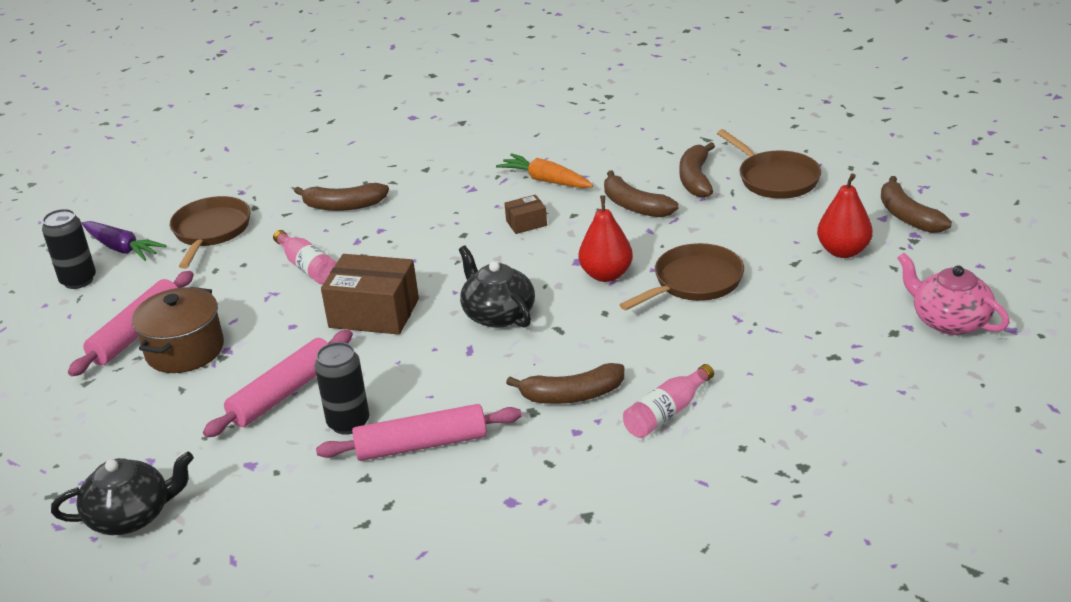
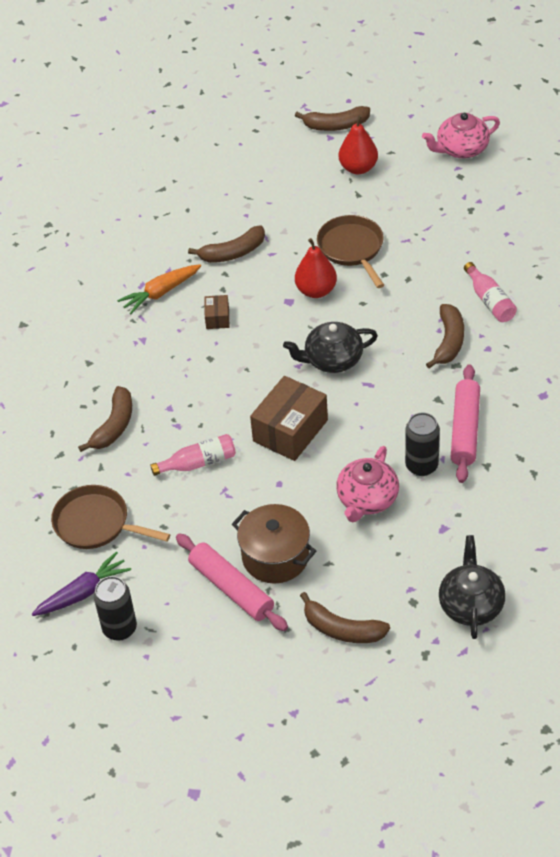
camera: 70 degrees left, 15 degrees up
pink rolling pin [203,330,353,438] -> pink teapot [336,446,399,522]
brown banana [680,142,715,198] -> brown banana moved to [300,592,390,643]
brown pan [717,129,821,199] -> none

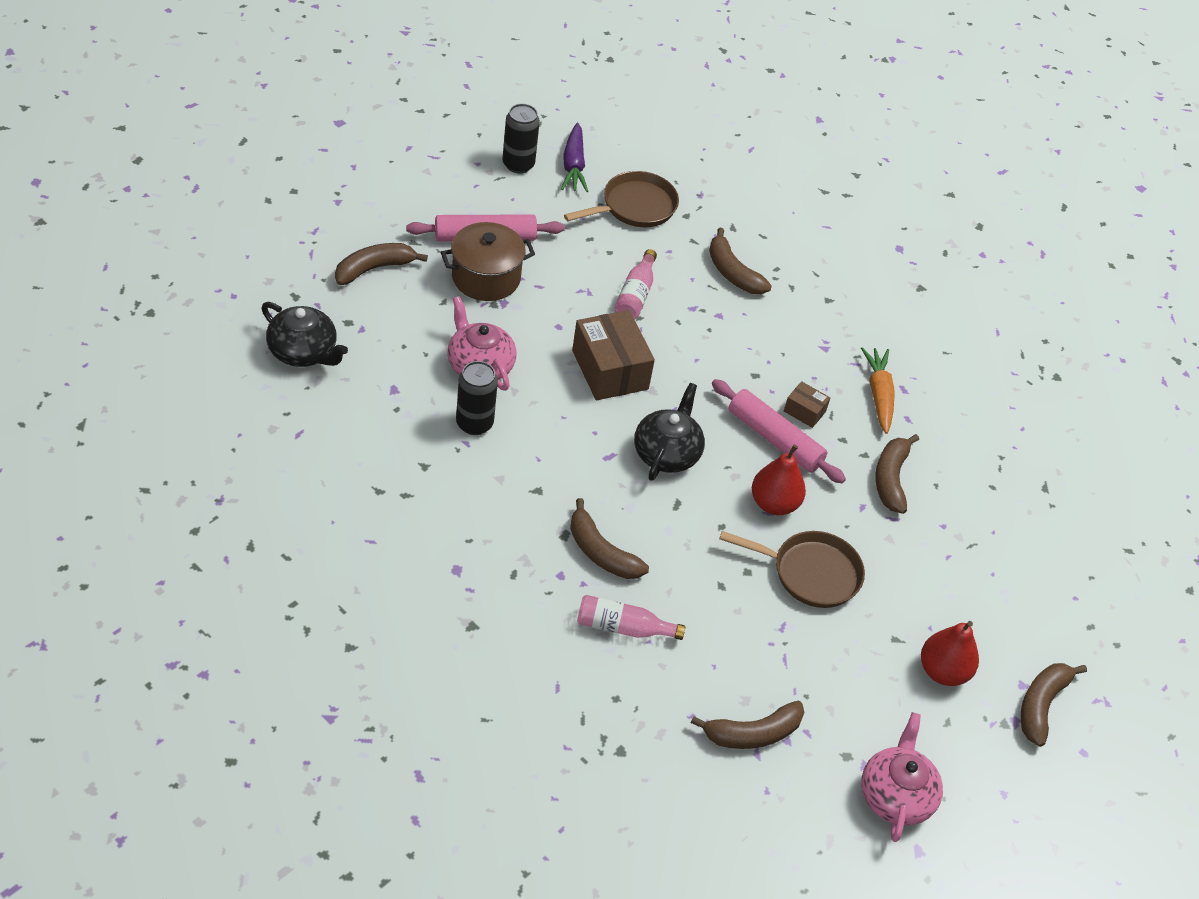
camera: 115 degrees right, 0 degrees up
pink rolling pin [451,364,480,483] -> pink rolling pin moved to [712,379,846,483]
none -> brown banana [691,701,804,749]

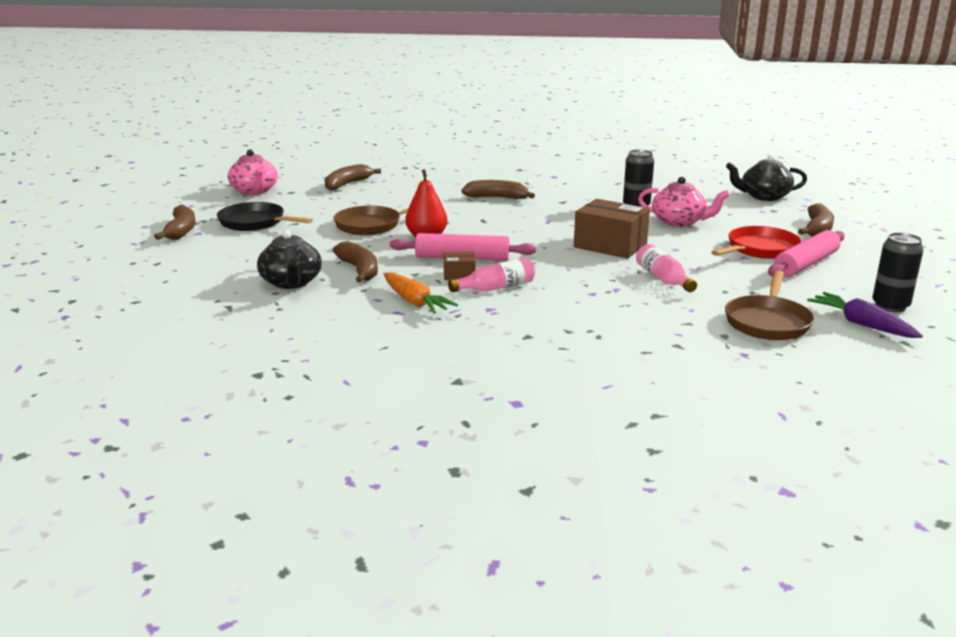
camera: 150 degrees right, 25 degrees down
brown pot [441,222,535,301] -> red pan [711,226,802,259]
pink bottle [577,595,685,640] -> pink bottle moved to [448,258,535,292]
black teapot [634,383,705,481] -> black teapot moved to [257,230,322,289]
brown banana [709,228,772,294] -> none
red pear [921,621,979,686] -> black pan [217,202,313,231]

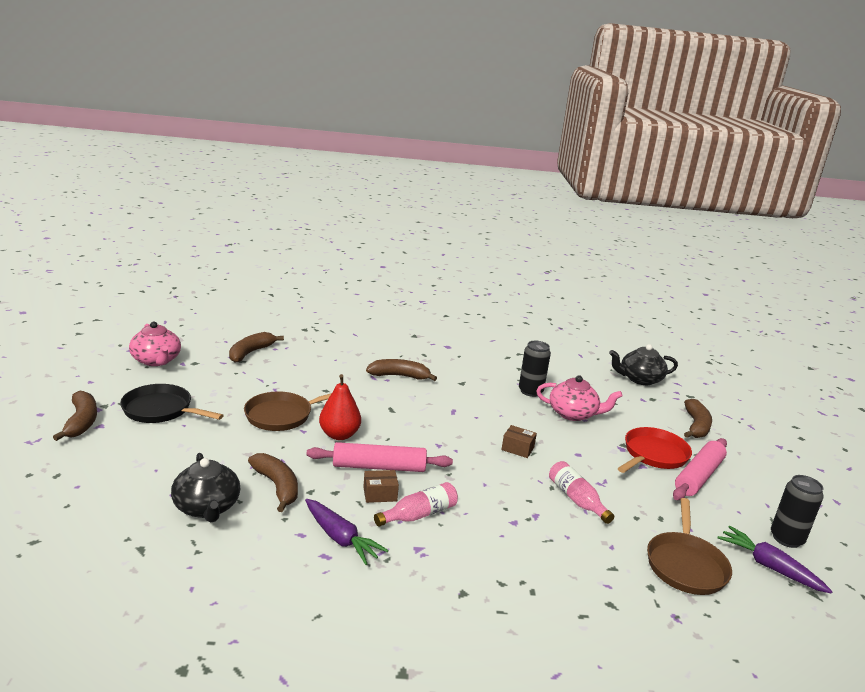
camera: 10 degrees left, 0 degrees up
orange carrot [384,272,458,314] -> purple carrot [305,499,389,565]
brown box [574,199,650,259] -> brown box [501,425,537,458], size x0.49

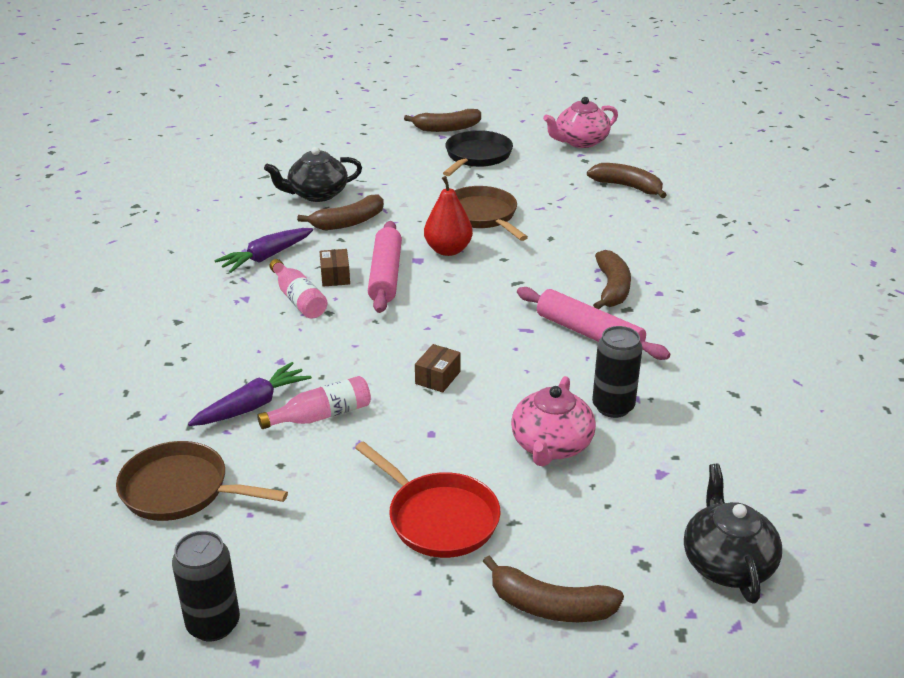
camera: 95 degrees right, 10 degrees up
pink rolling pin [673,438,727,500] -> pink rolling pin moved to [517,287,670,360]
purple carrot [718,526,833,594] -> purple carrot moved to [188,362,312,426]

